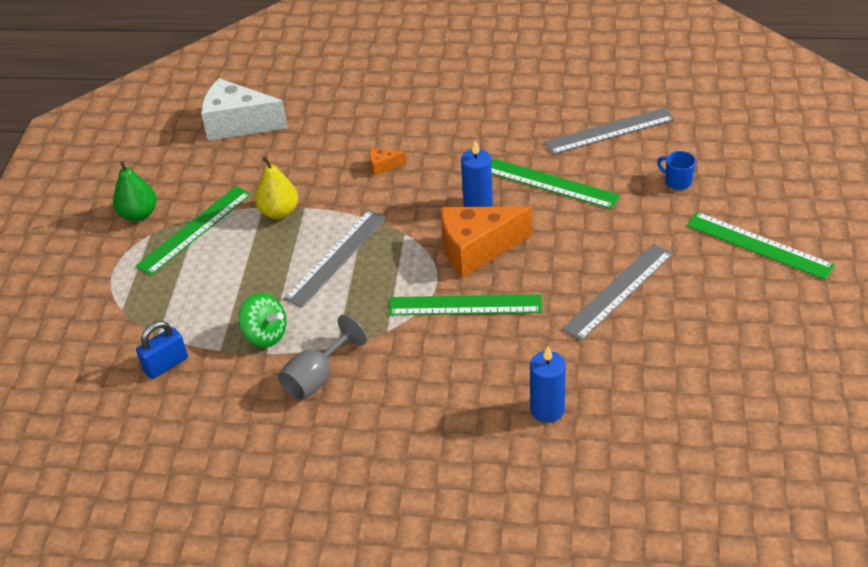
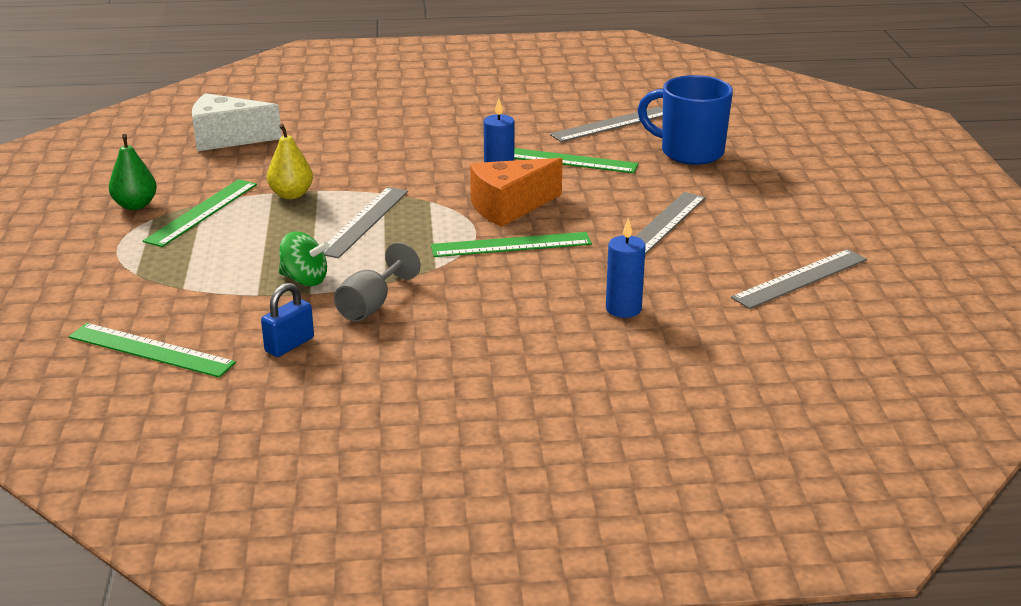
camera: 15 degrees left, 15 degrees down
blue padlock [136,321,188,379] -> blue padlock moved to [261,283,314,357]
orange cheese [369,148,406,176] -> none
blue mug [657,151,696,190] -> blue mug [637,75,733,165], size x2.40
green ruler [687,212,835,280] -> green ruler moved to [69,323,236,378]
none -> grey ruler [731,249,867,309]

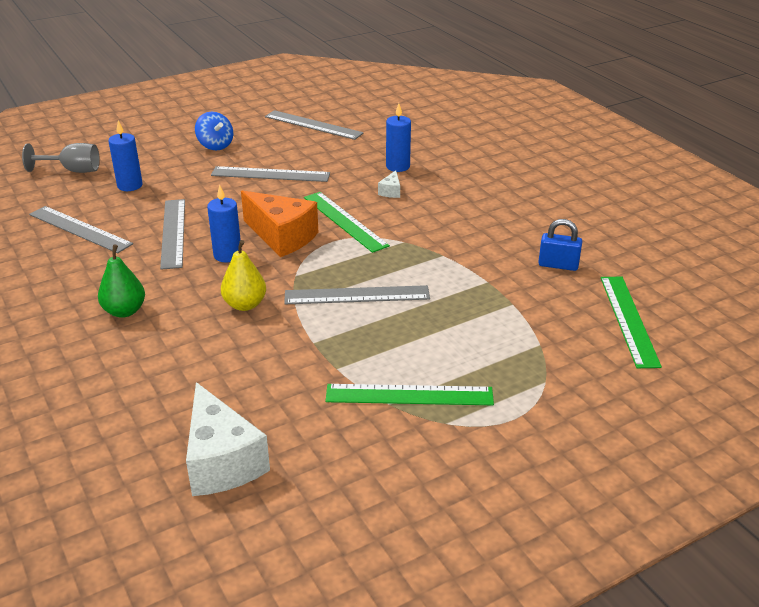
camera: 115 degrees left, 5 degrees up
green pear [109,134,157,210] -> green pear moved to [98,244,145,318]
yellow pear [267,124,313,199] -> yellow pear moved to [221,240,266,311]
green spinning top [279,232,329,286] -> none
grey goblet [334,242,421,322] -> grey goblet moved to [22,143,100,173]
green ruler [514,148,638,173] -> grey ruler [160,199,185,270]
blue mug [637,75,733,165] -> blue candle [108,121,143,191]
none -> blue spinning top [195,112,233,150]
none -> white cheese [378,170,400,198]

